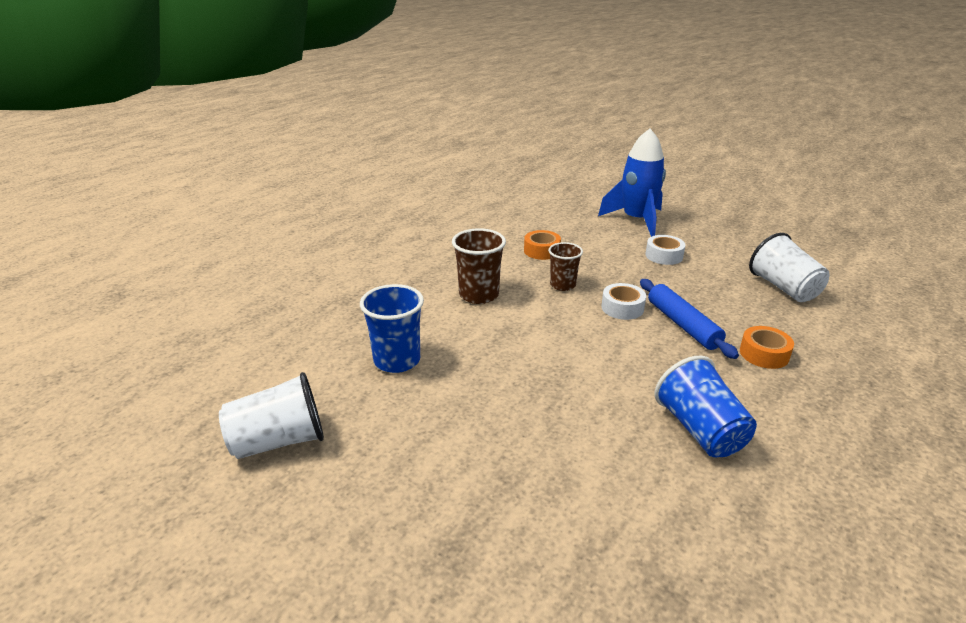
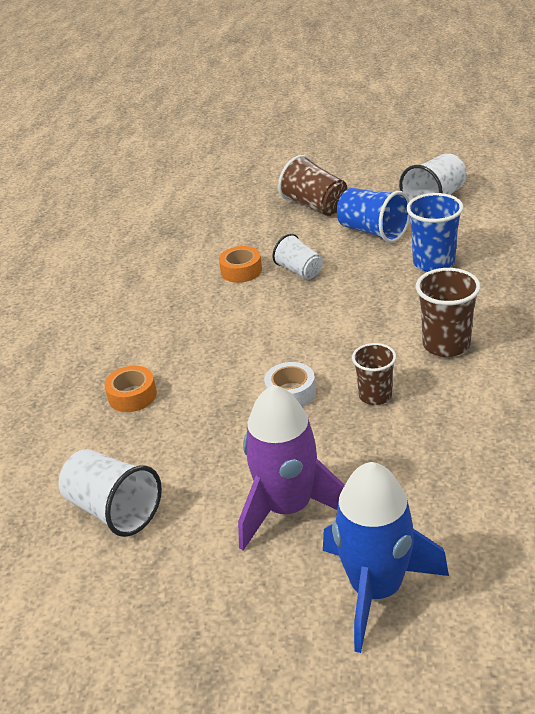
camera: 155 degrees right, 5 degrees up
orange tape [524,230,561,260] -> orange tape moved to [219,246,262,283]
blue rolling pin [640,279,739,359] -> none
white tape [645,235,685,265] -> purple rocket [238,385,345,550]
blue cup [655,356,757,457] -> blue cup moved to [337,188,410,243]
none -> white cup [272,234,323,280]
none -> brown cup [278,155,347,216]

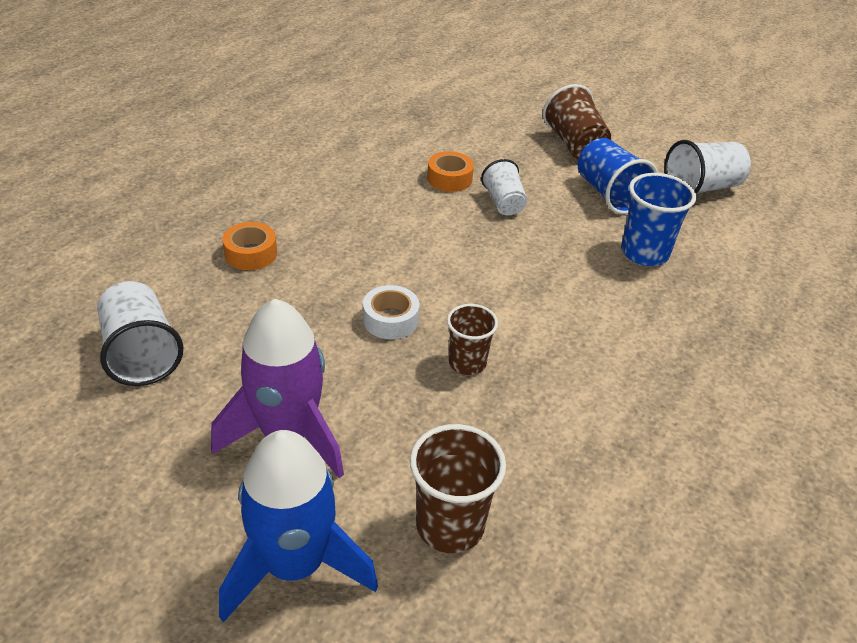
camera: 20 degrees right, 5 degrees up
brown cup [416,268,481,357] -> brown cup moved to [410,424,506,553]

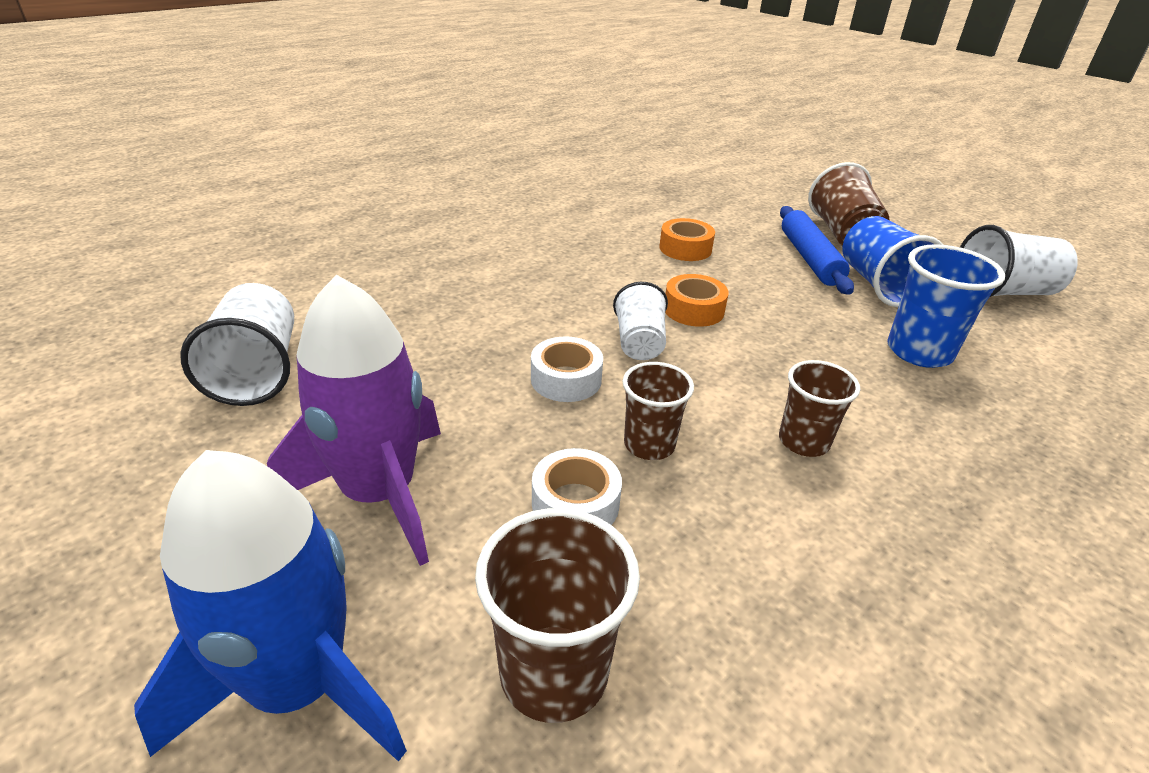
camera: 15 degrees right, 5 degrees down
orange tape [222,222,277,270] -> orange tape moved to [665,274,729,327]
white cup [481,159,527,216] -> white cup moved to [613,282,668,360]
none -> white tape [532,448,622,525]
none -> brown cup [779,360,860,457]
none -> blue rolling pin [780,206,854,295]

